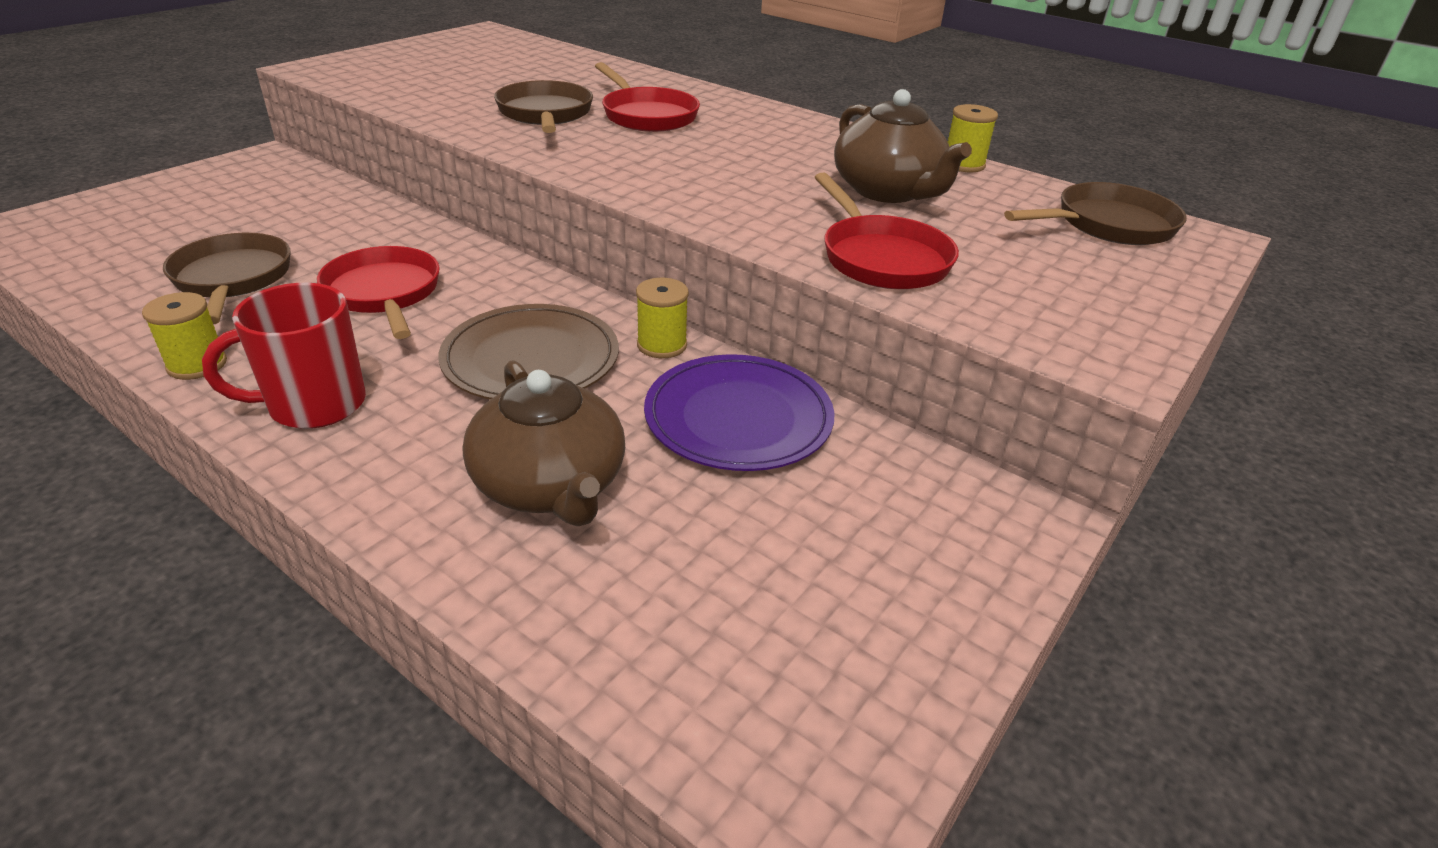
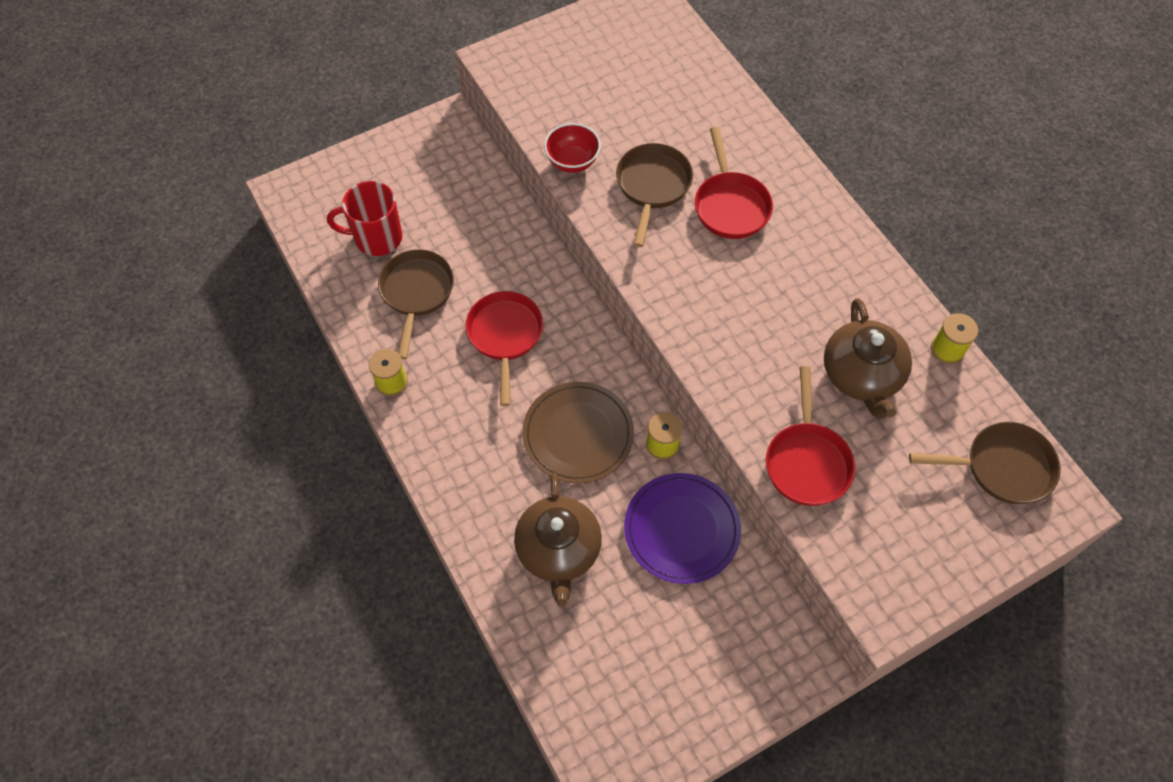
camera: 25 degrees right, 25 degrees up
red mug [202,283,366,429] -> red mug moved to [327,181,403,256]
none -> red bowl [544,123,601,173]

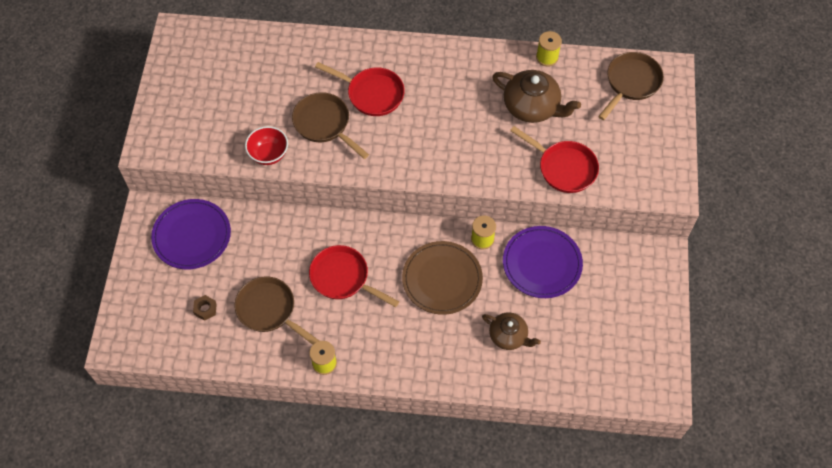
camera: 55 degrees left, 0 degrees up
red mug [327,181,403,256] -> brown nut [193,295,217,321]
brown teapot [514,473,602,607] -> brown teapot [482,312,541,350], size x0.64
none -> purple plate [151,199,231,269]

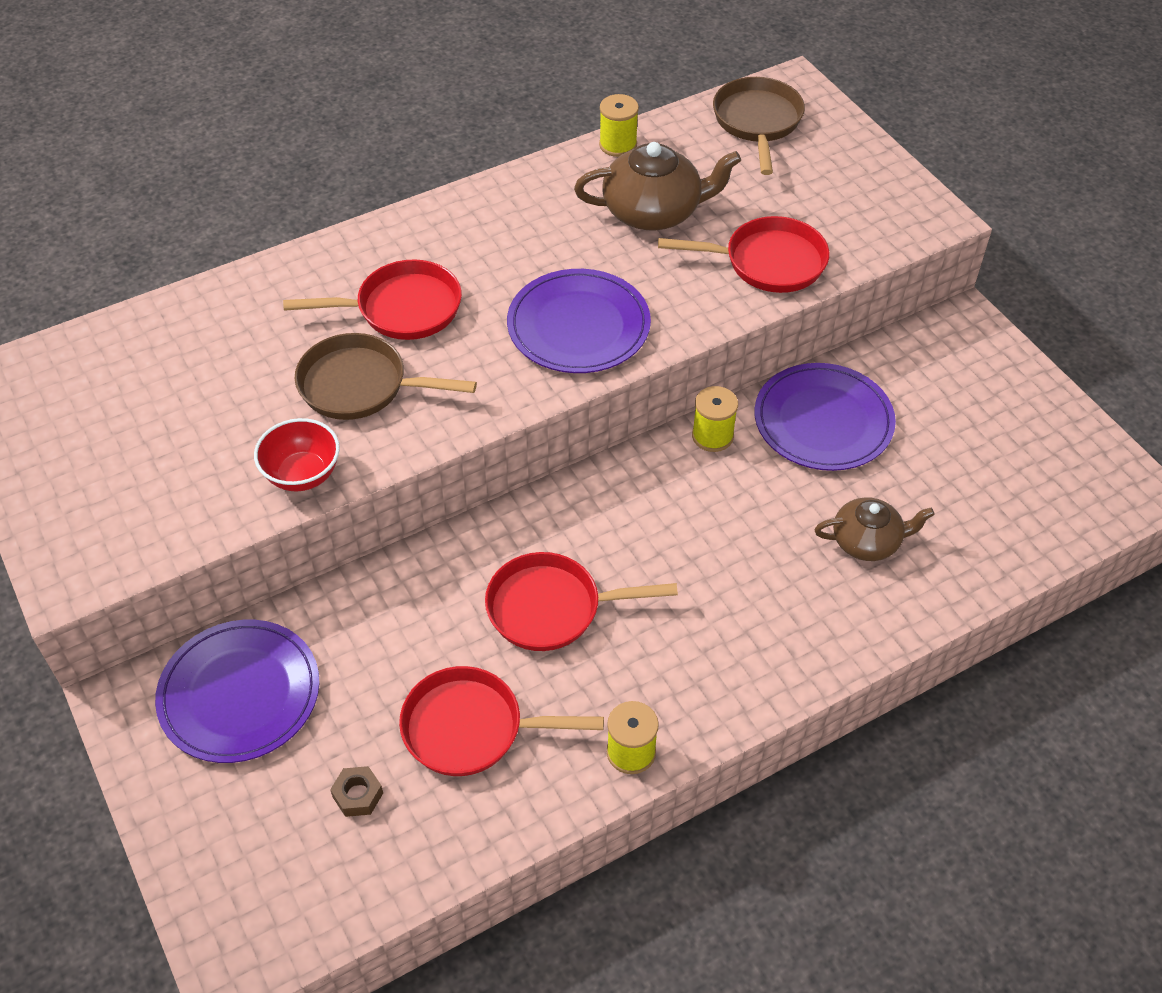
camera: 35 degrees left, 10 degrees down
brown pan [235,276,319,345] -> red pan [399,666,604,776]
brown plate [402,241,483,315] -> none
none -> purple plate [507,269,651,373]

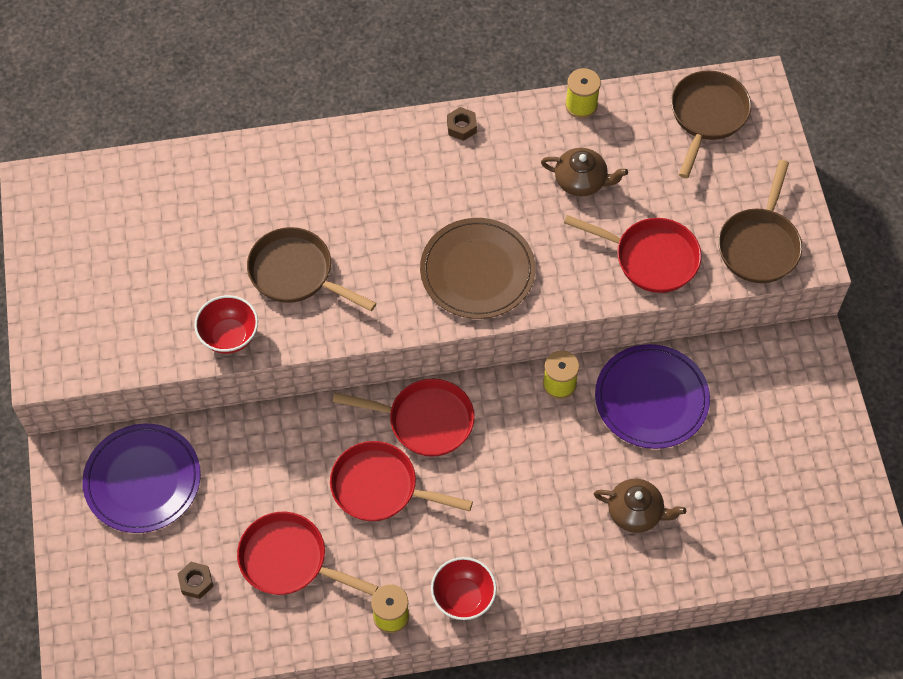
camera: 20 degrees right, 10 degrees up
red pan [283,260,462,340] -> red pan moved to [333,379,475,457]
purple plate [507,269,651,373] -> brown plate [420,218,536,319]
brown teapot [574,142,741,230] -> brown teapot [541,148,628,196], size x0.64
none -> red bowl [431,557,497,620]
none -> brown nut [447,107,477,141]
none -> brown pan [718,160,802,283]

